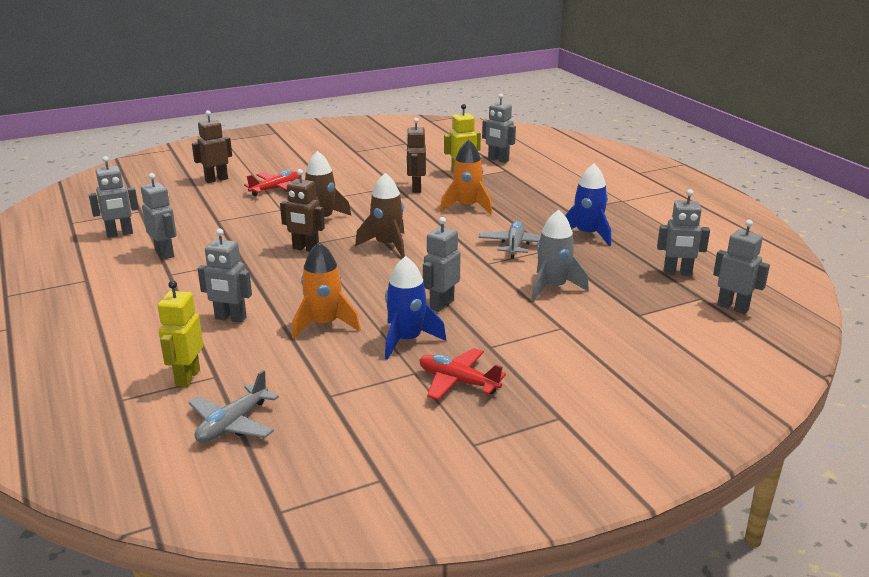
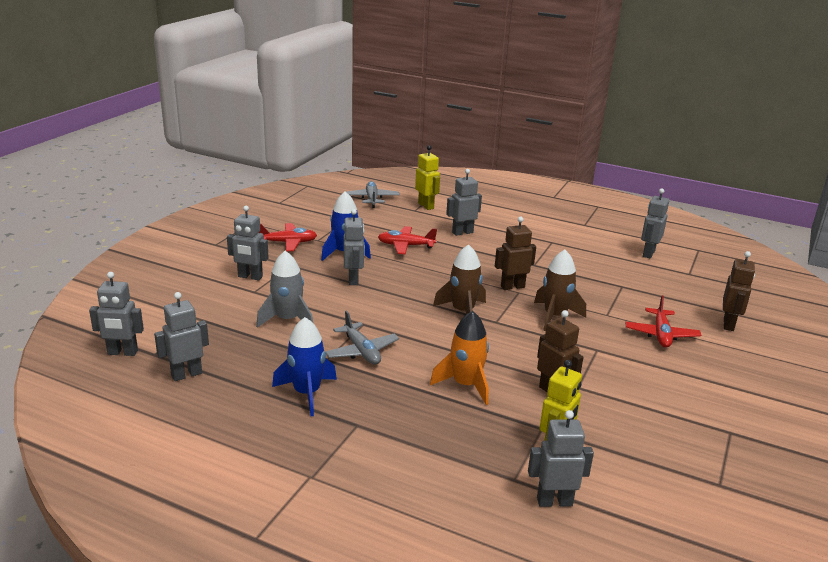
camera: 140 degrees right, 0 degrees up
grey robot [141,173,177,259] -> grey robot moved to [227,206,269,280]
orange rocket [292,242,361,339] -> red plane [378,226,437,254]

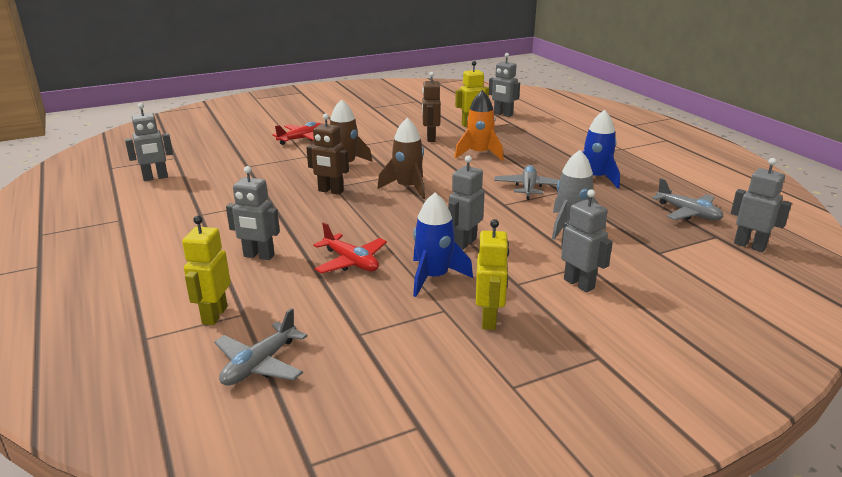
camera: 140 degrees left, 0 degrees up
grey robot [154,292,209,381] -> grey plane [652,178,723,220]
red plane [259,223,317,251] -> yellow robot [476,219,509,330]
brown robot [723,251,755,331] -> none

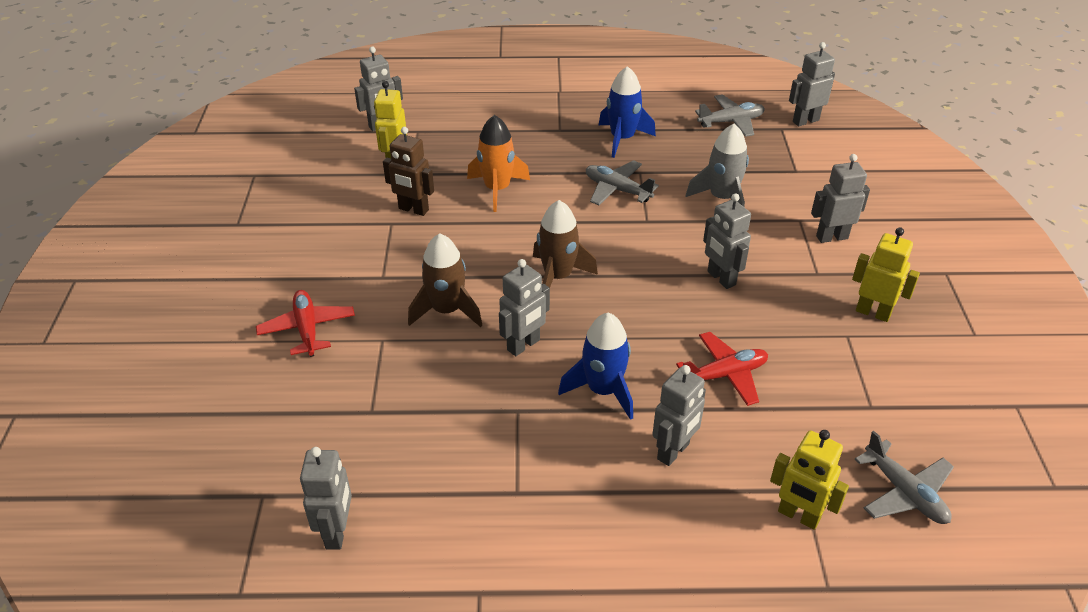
camera: 65 degrees left, 15 degrees up
brown robot [307,114,349,195] -> grey robot [499,259,550,356]
blue rocket [413,193,473,297] -> blue rocket moved to [558,313,633,420]

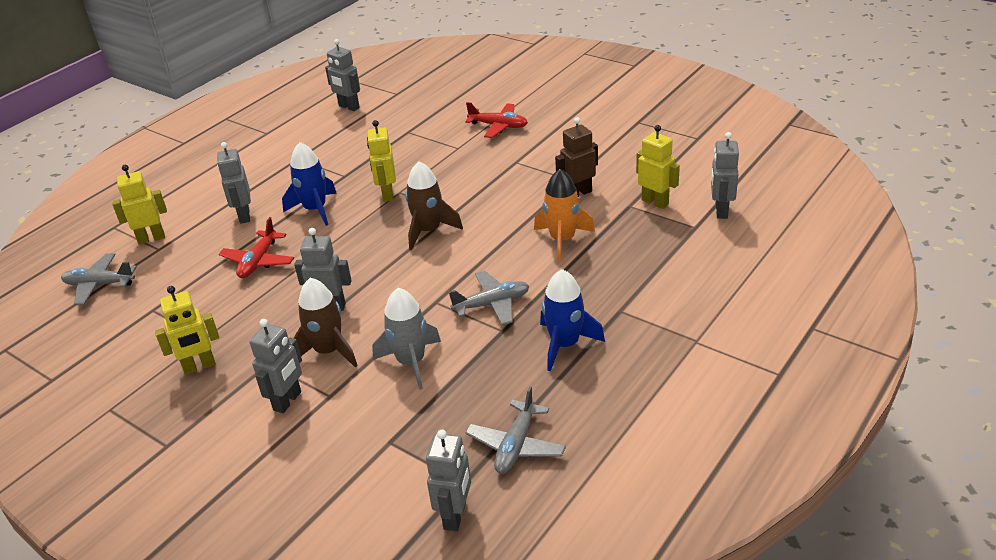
camera: 130 degrees right, 5 degrees down
brown rocket [408,233,482,327] -> brown rocket moved to [293,278,358,368]
grey robot [499,259,550,356] -> yellow robot [367,120,396,202]

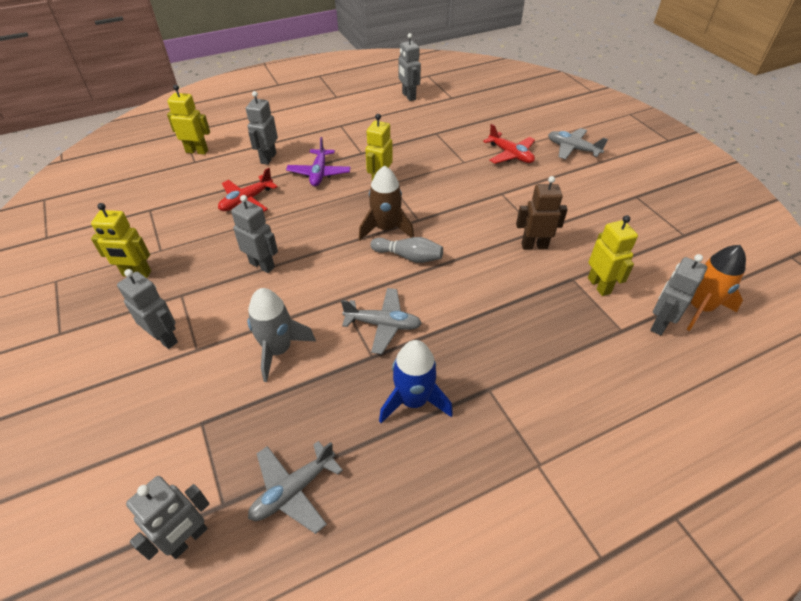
camera: 25 degrees right, 10 degrees up
grey plane [61,253,137,305] -> grey plane moved to [548,128,608,159]
grey robot [249,319,302,413] -> grey robot turned 105 degrees counterclockwise [117,269,178,349]
blue rocket [282,142,337,226] -> purple plane [286,137,351,186]
brown rocket [293,278,358,368] -> none
orange rocket [534,169,595,262] -> orange rocket moved to [686,245,746,331]
none -> grey bowling pin [370,237,443,263]

